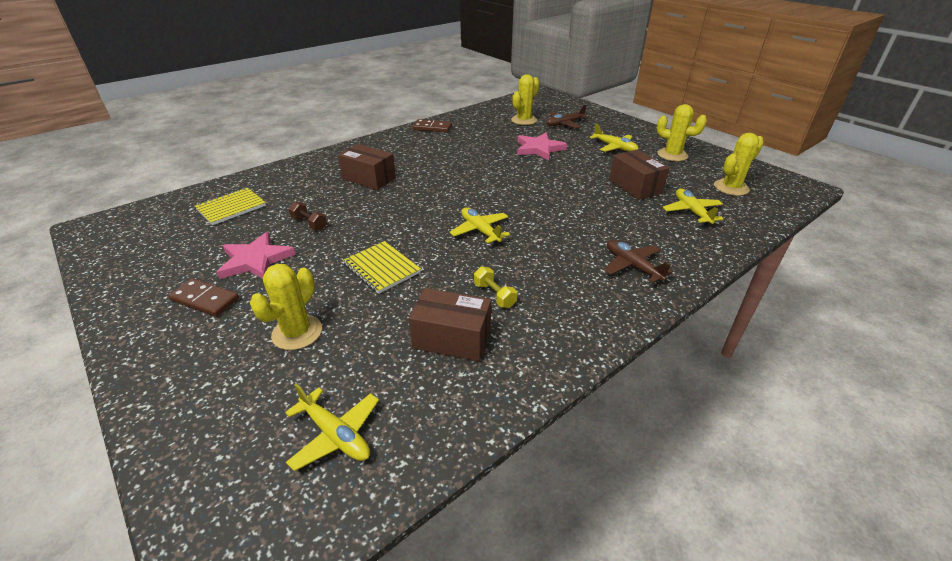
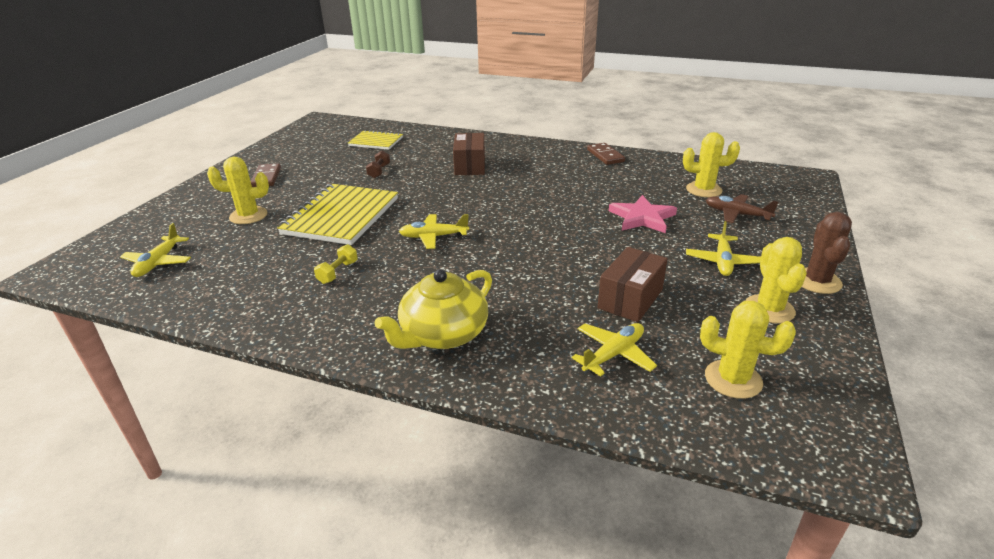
camera: 60 degrees right, 5 degrees down
pink star [217,232,296,279] -> none
yellow notebook [343,241,421,294] -> yellow notebook [277,184,398,245], size x1.78
brown box [409,288,491,361] -> none
yellow plane [449,207,510,244] -> yellow plane turned 120 degrees counterclockwise [399,214,469,249]
brown plane [604,240,673,283] -> yellow teapot [374,269,492,349]
none -> brown cactus [802,212,852,294]

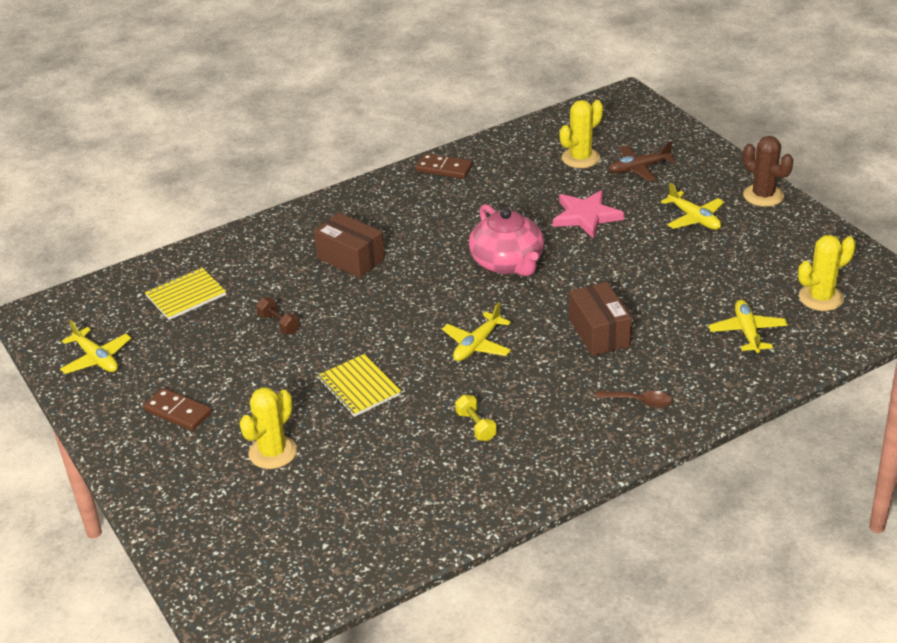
camera: 50 degrees left, 5 degrees up
yellow plane [120,223,191,277] -> yellow plane moved to [60,320,131,374]
yellow notebook [277,184,398,245] -> yellow notebook [317,354,401,417], size x0.56
yellow teapot [374,269,492,349] -> brown spoon [595,391,672,408]
brown box [597,247,668,322] -> brown box moved to [569,282,632,356]
yellow cactus [745,237,807,324] -> none
none -> pink teapot [469,204,544,276]

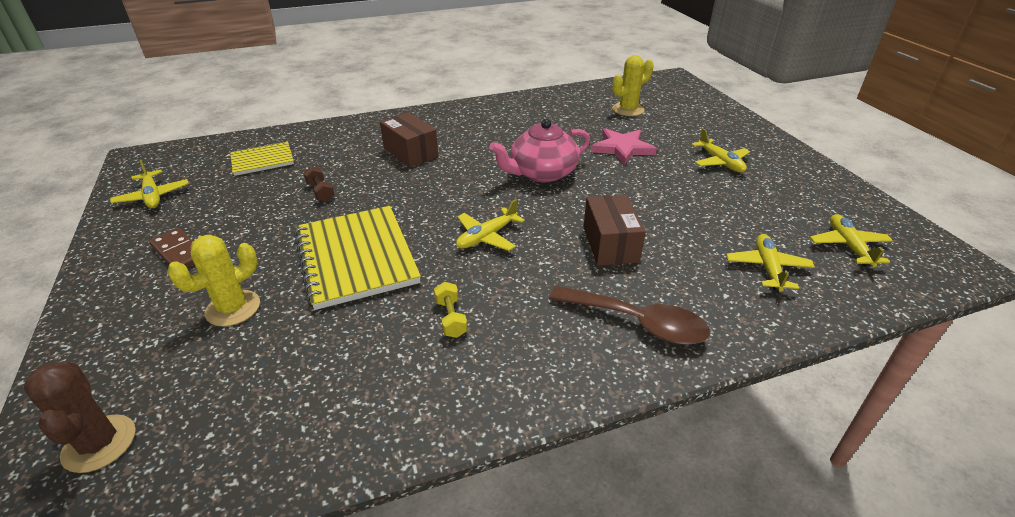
camera: 10 degrees right, 0 degrees up
yellow notebook [317,354,401,417] -> yellow notebook [294,206,421,310], size x1.78
brown domino [415,153,473,179] -> none
pink teapot [469,204,544,276] -> pink teapot turned 75 degrees clockwise [489,119,590,183]
brown spoon [595,391,672,408] -> brown spoon [549,286,710,345], size x1.84
brown plane [609,141,675,181] -> none
brown cactus [743,136,794,207] -> brown cactus moved to [24,361,136,473]
yellow cactus [798,235,856,311] -> yellow plane [810,214,893,267]

